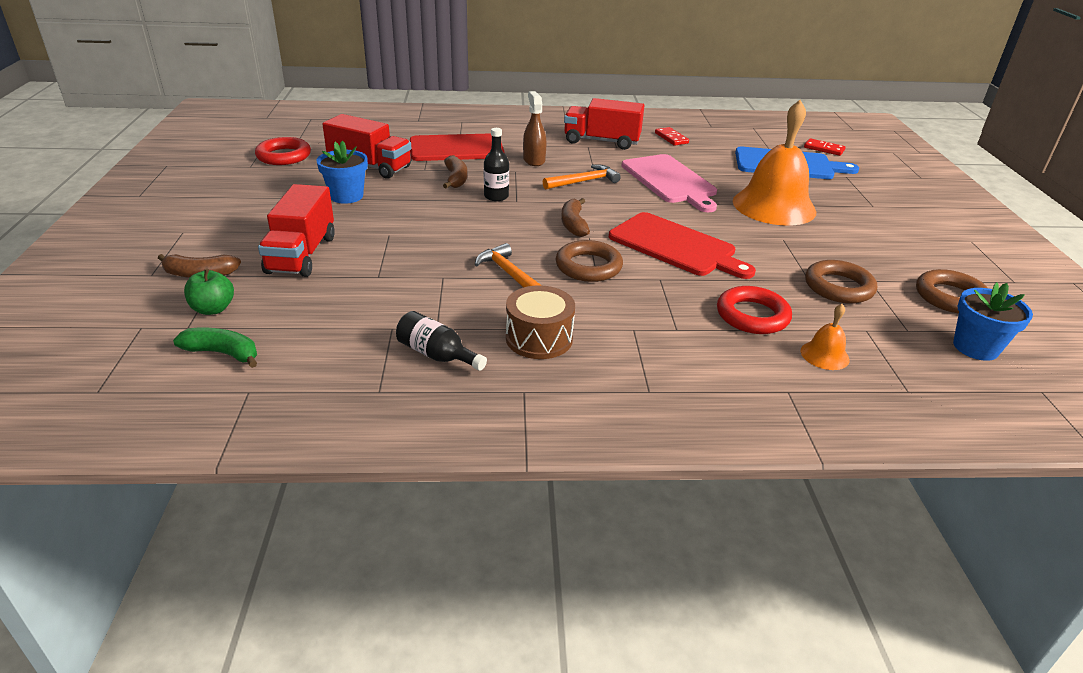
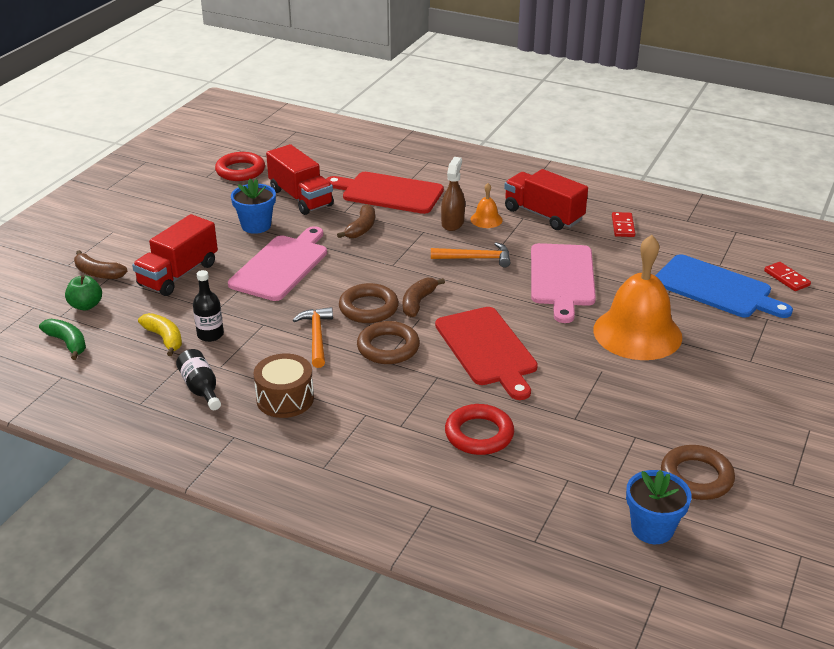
camera: 30 degrees right, 0 degrees up
black bottle [484,128,509,201] -> black bottle moved to [193,270,224,342]
orange bell [801,304,850,370] -> orange bell moved to [470,183,503,228]
brown ring [805,260,877,303] -> brown ring moved to [339,283,399,323]
none -> yellow banana [138,313,182,356]
none -> pink cutting board [228,226,327,301]

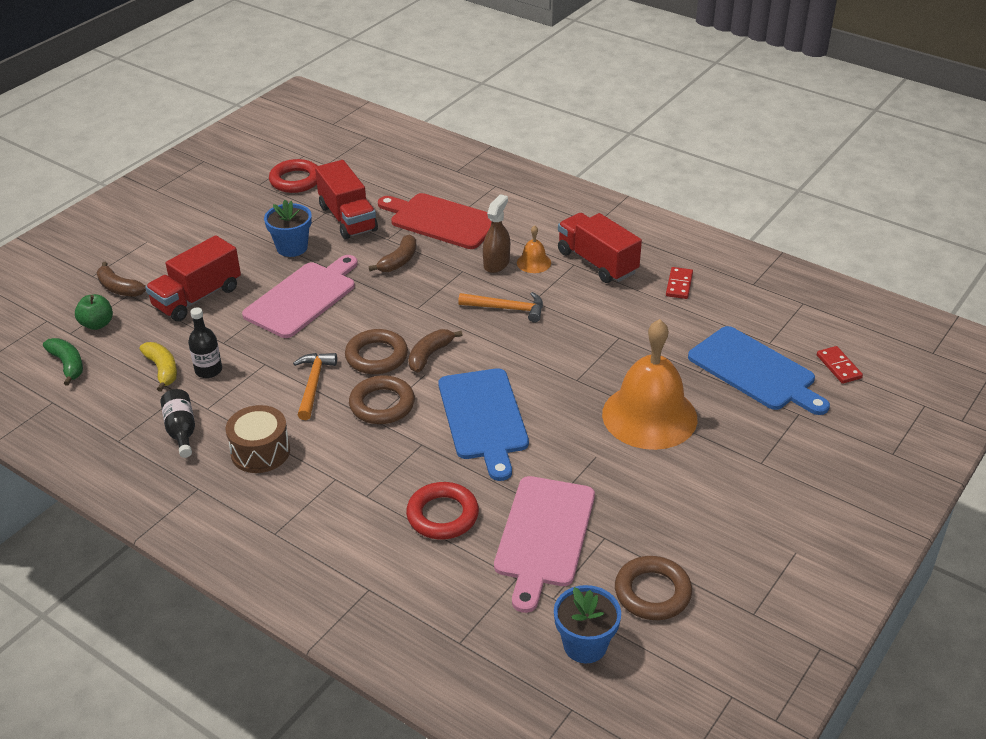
camera: 10 degrees right, 5 degrees up
red cutting board [435,307,538,400] -> blue cutting board [438,368,529,481]
pink cutting board [531,243,596,323] -> pink cutting board moved to [494,476,595,613]

